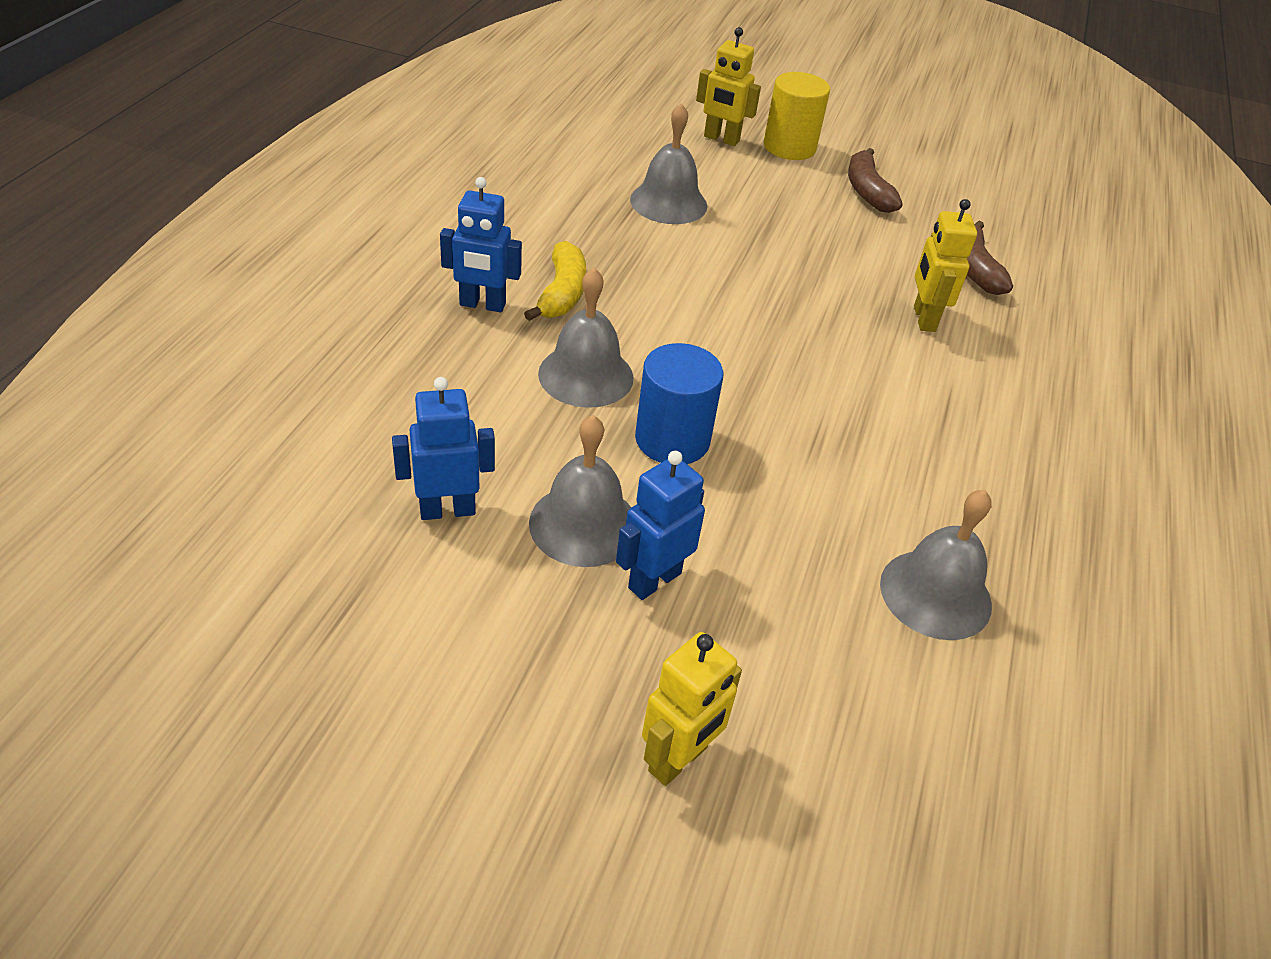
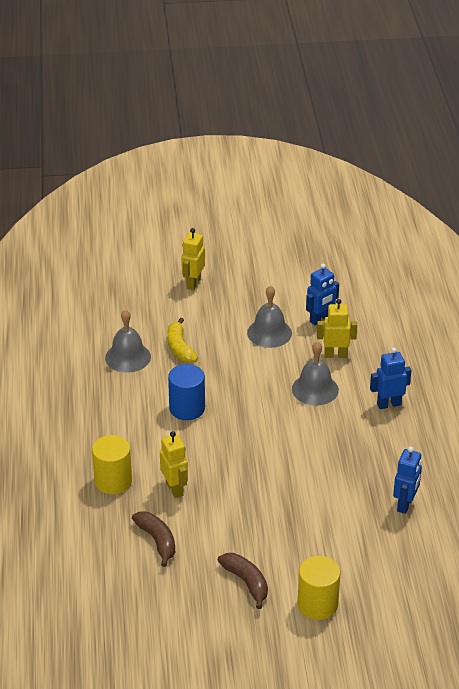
camera: 160 degrees right, 5 degrees down
yellow banana [524,241,586,321] -> yellow banana moved to [167,318,198,363]
blue robot [616,450,705,600] -> blue robot moved to [393,447,422,514]
grey bell [630,103,707,224] -> none
blue cylinder [635,343,723,464] -> blue cylinder moved to [168,364,205,420]
yellow robot [696,27,761,146] -> yellow robot moved to [317,299,357,358]
none -> yellow cylinder [92,435,132,494]

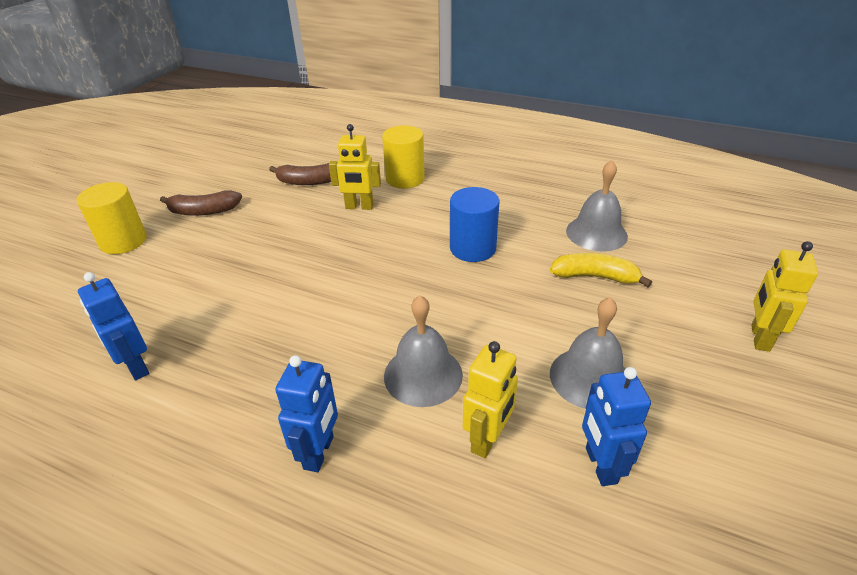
camera: 120 degrees right, 0 degrees up
yellow robot [181,228,205,290] -> yellow robot turned 120 degrees counterclockwise [751,241,818,352]

